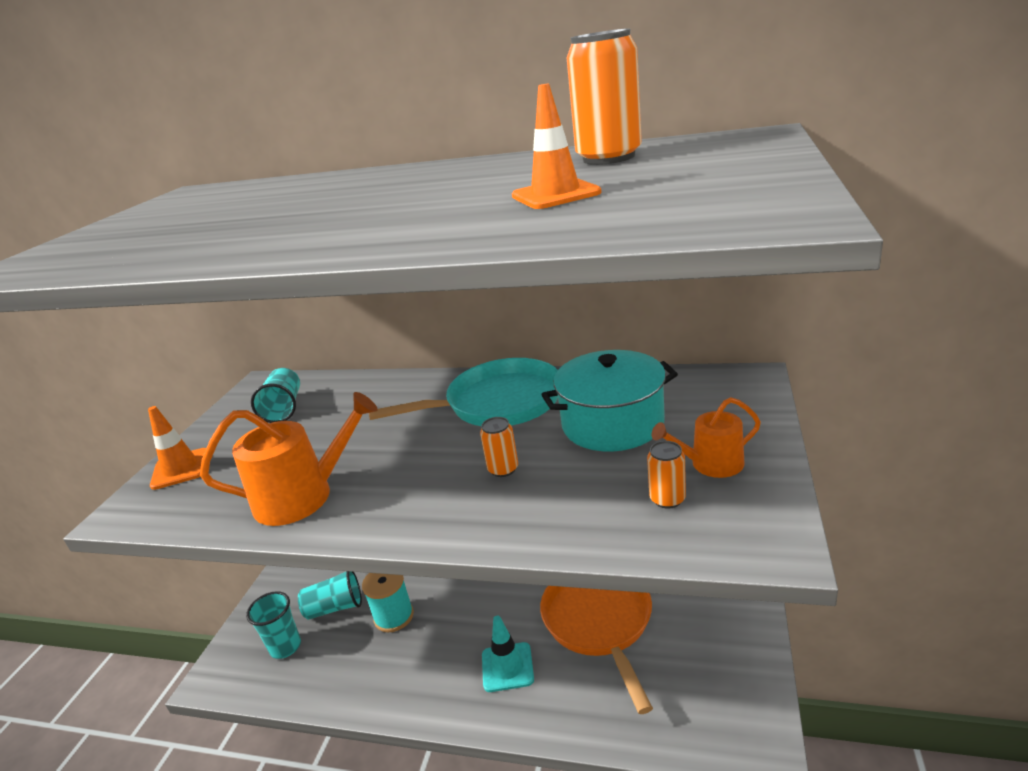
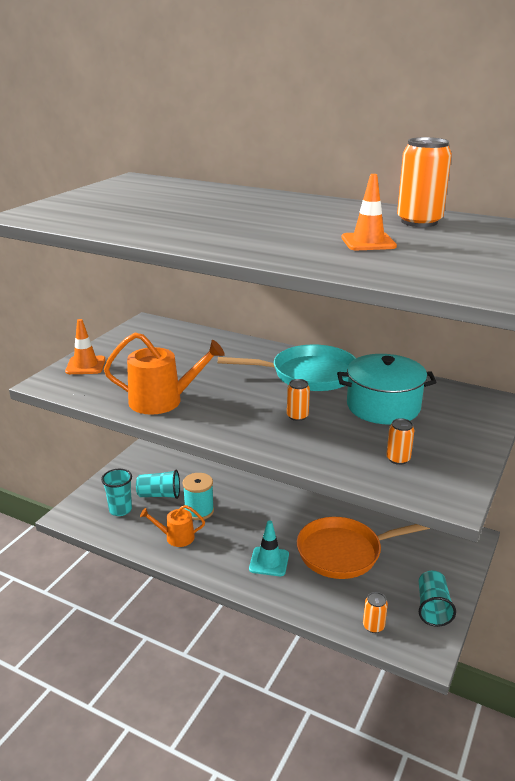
camera: 10 degrees right, 0 degrees up
turquoise cup [251,368,300,423] -> turquoise cup moved to [419,571,456,627]
orange pan [540,586,653,714] -> orange pan turned 105 degrees counterclockwise [297,517,430,579]
orange watering can [652,397,761,478] -> orange watering can moved to [140,505,205,547]
none -> orange can [363,592,388,633]

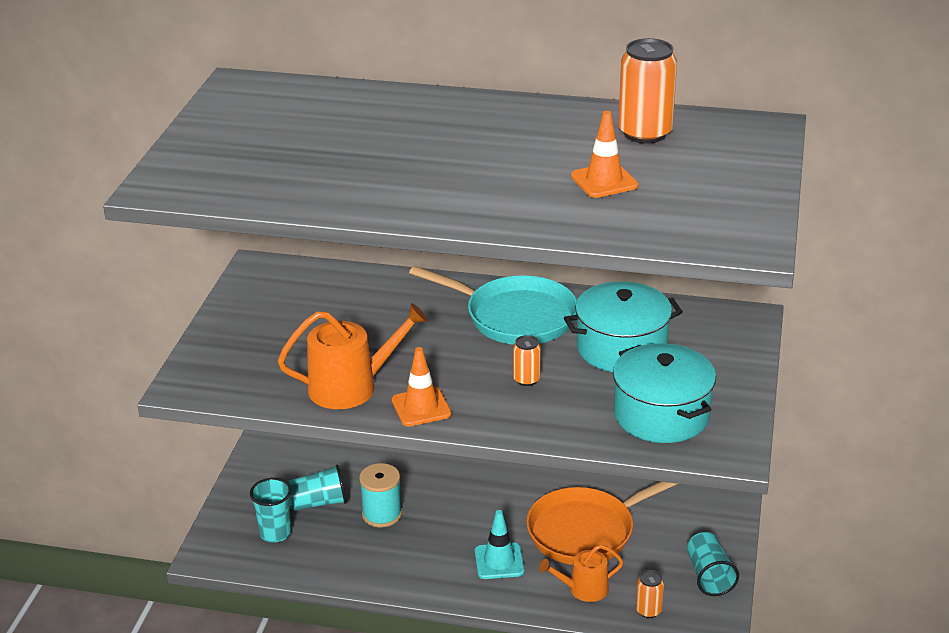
camera: 15 degrees left, 5 degrees up
orange traffic cone [65,319,105,374] -> orange traffic cone moved to [392,347,452,427]
orange watering can [140,505,205,547] -> orange watering can moved to [539,545,623,602]
turquoise pan [218,344,356,391] -> turquoise pan turned 45 degrees clockwise [409,266,577,345]
orange can [386,418,414,465] -> turquoise pot [613,343,716,443]

